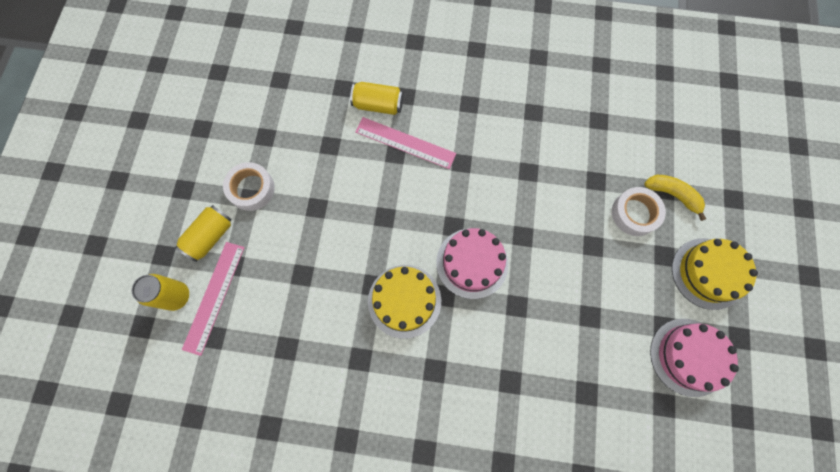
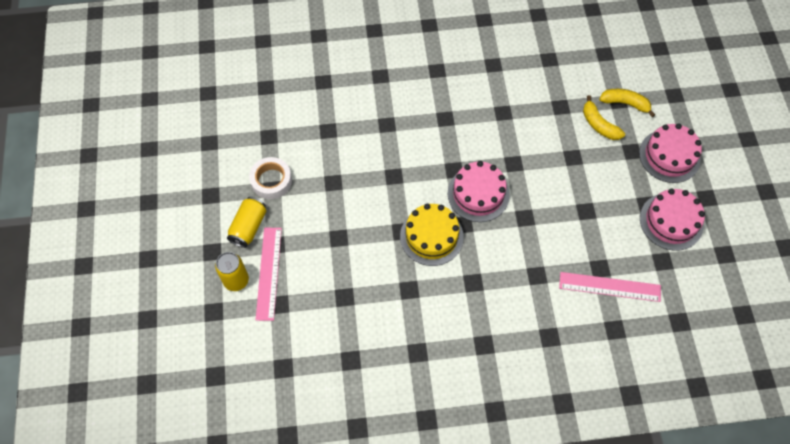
camera: 15 degrees left, 10 degrees down
yellow can [350,82,403,115] -> none
pink ruler [355,117,456,169] -> pink ruler moved to [559,272,661,302]
white tape [612,187,666,236] -> yellow banana [583,95,625,140]
yellow cake [672,238,758,310] -> pink cake [639,123,702,183]

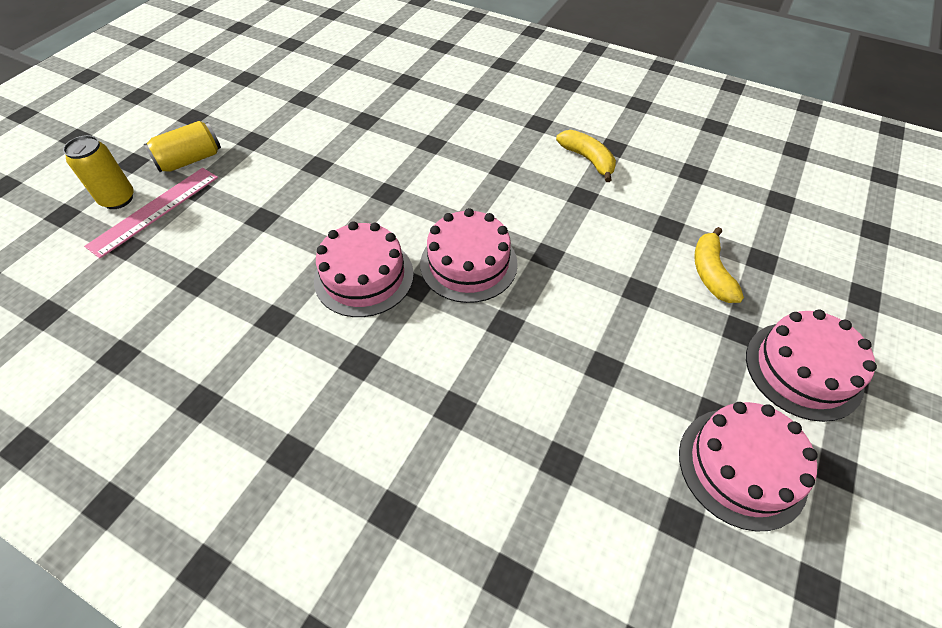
camera: 35 degrees right, 10 degrees down
white tape [249,157,292,199] -> none
yellow cake [400,204,464,266] -> pink cake [314,221,414,317]
pink ruler [559,272,661,302] -> none
yellow banana [599,89,655,117] -> yellow banana moved to [556,130,616,182]

